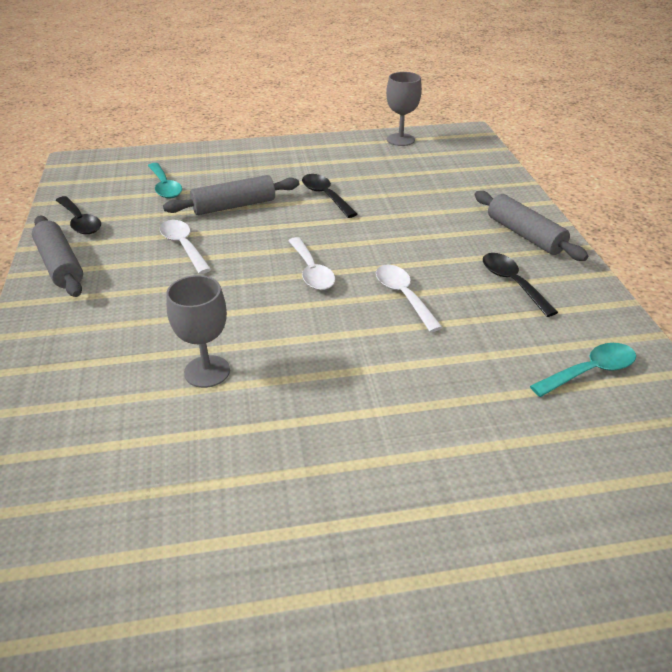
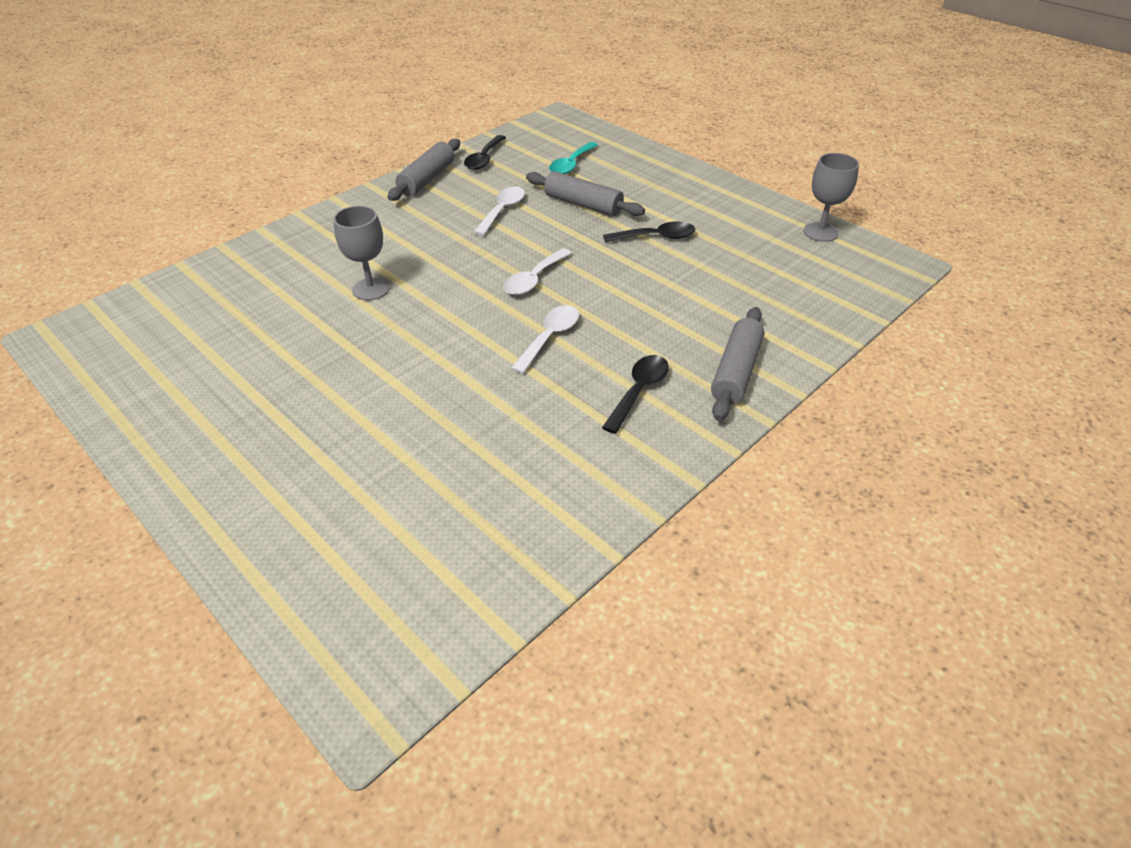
camera: 55 degrees right, 5 degrees up
black spoon [302,174,357,218] -> black spoon turned 60 degrees clockwise [603,222,695,242]
turquoise spoon [530,343,636,397] -> none

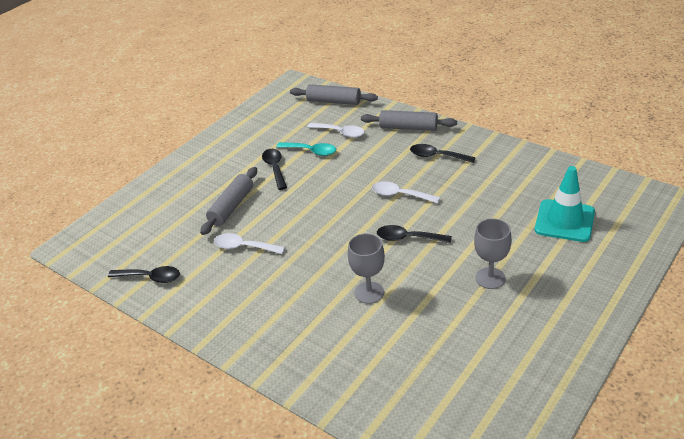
camera: 95 degrees left, 5 degrees down
grey rolling pin [388,139,460,201] -> grey rolling pin moved to [290,84,378,105]
white spoon [503,248,571,295] -> white spoon moved to [307,123,365,138]
turquoise spoon [549,142,598,174] -> turquoise spoon moved to [276,142,336,156]
grey goblet [803,153,859,242] -> grey goblet moved to [474,218,512,289]
none -> black spoon [377,225,452,243]
none -> turquoise traffic cone [535,166,595,242]

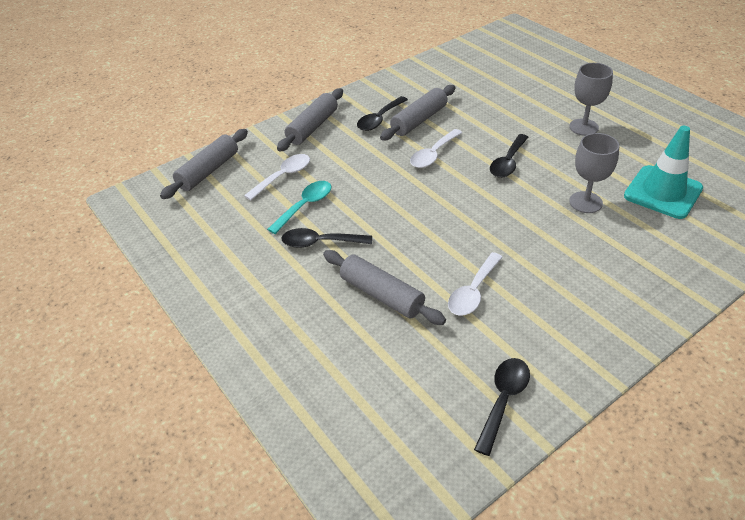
camera: 75 degrees left, 5 degrees up
turquoise traffic cone [535,166,595,242] -> turquoise traffic cone moved to [624,126,703,219]
none -> grey rolling pin [380,85,456,140]

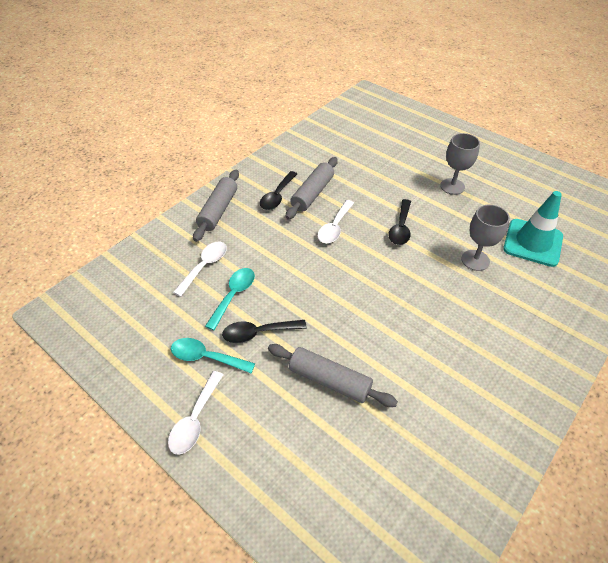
camera: 15 degrees left, 5 degrees up
grey rolling pin [160,129,248,199] -> none
white spoon [448,252,503,316] -> white spoon moved to [168,371,223,455]
black spoon [474,358,530,456] -> none
none -> turquoise spoon [171,338,255,373]

